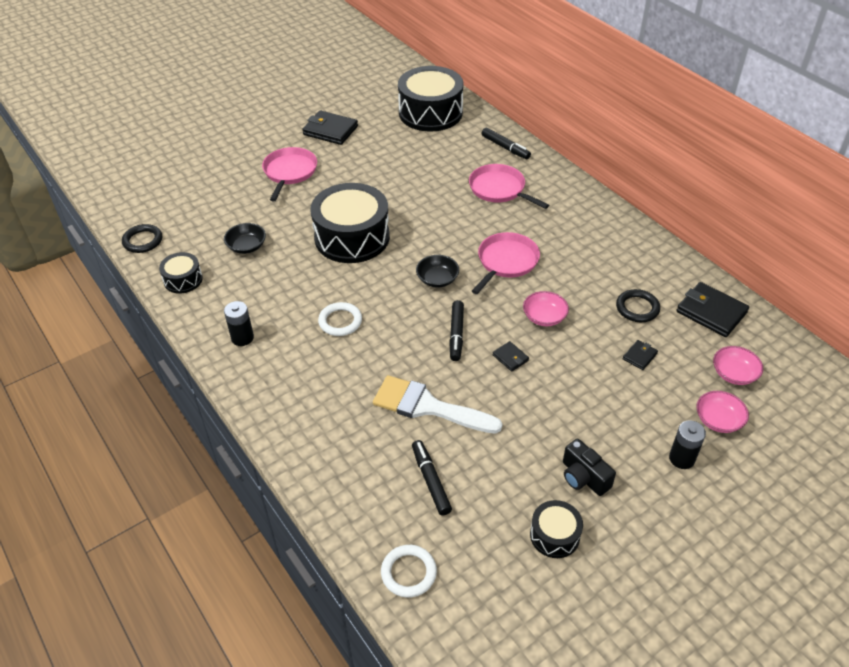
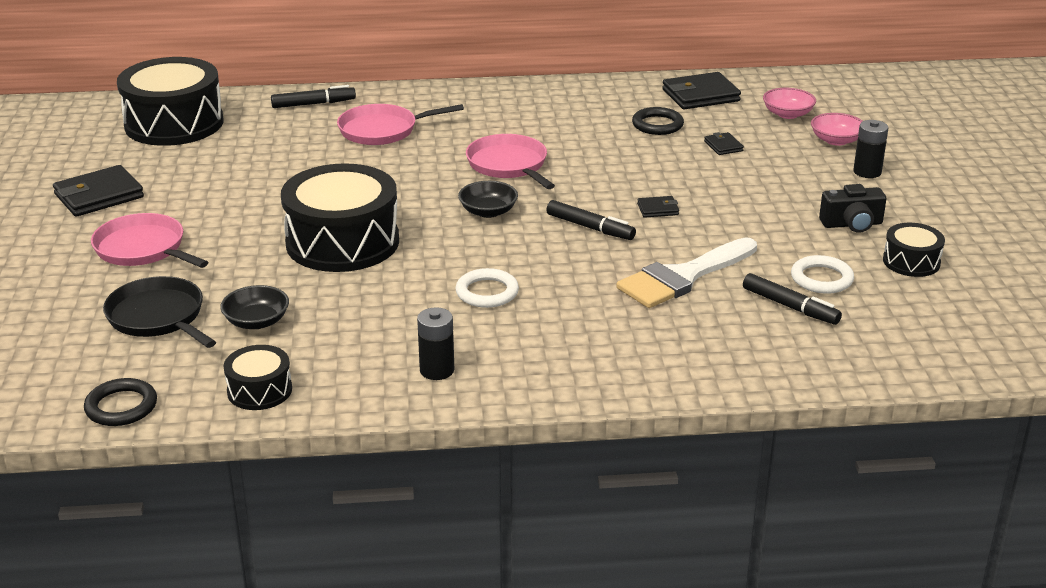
camera: 60 degrees left, 15 degrees down
white ring [381,545,437,598] -> white ring moved to [791,255,854,294]
black marker [412,440,452,515] -> black marker turned 150 degrees counterclockwise [743,273,842,325]
pink bowl [523,291,569,326] -> none
none -> black pan [103,276,216,348]

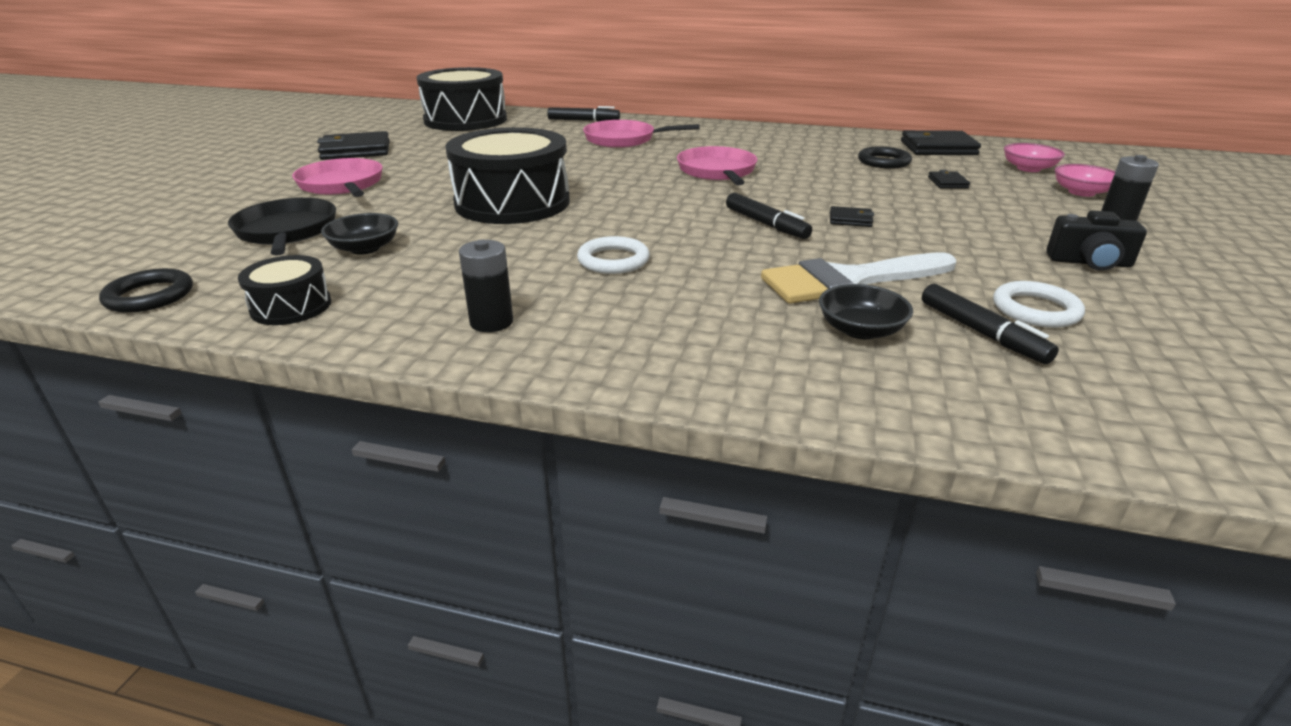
camera: 20 degrees right, 0 degrees up
black bowl [458,181,518,218] -> black bowl moved to [819,284,913,339]
black drum [883,223,945,277] -> none

